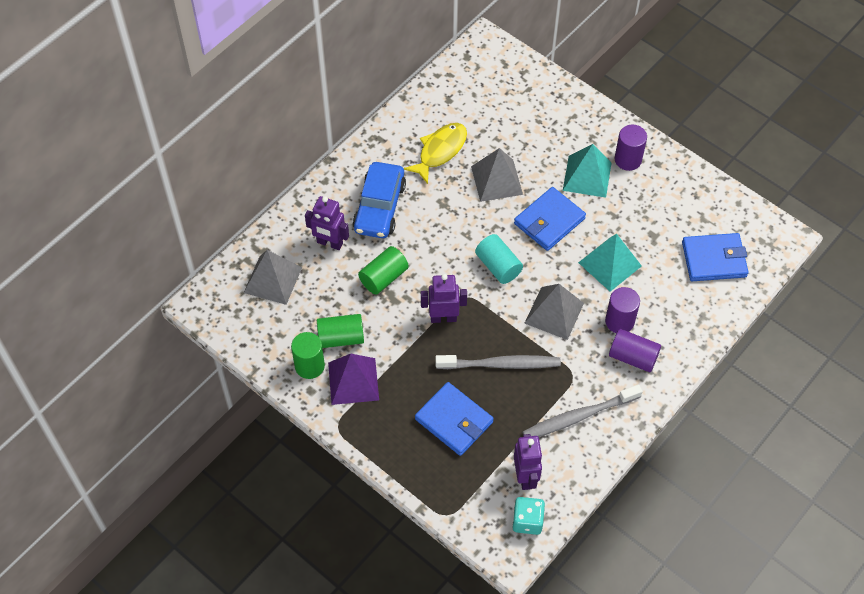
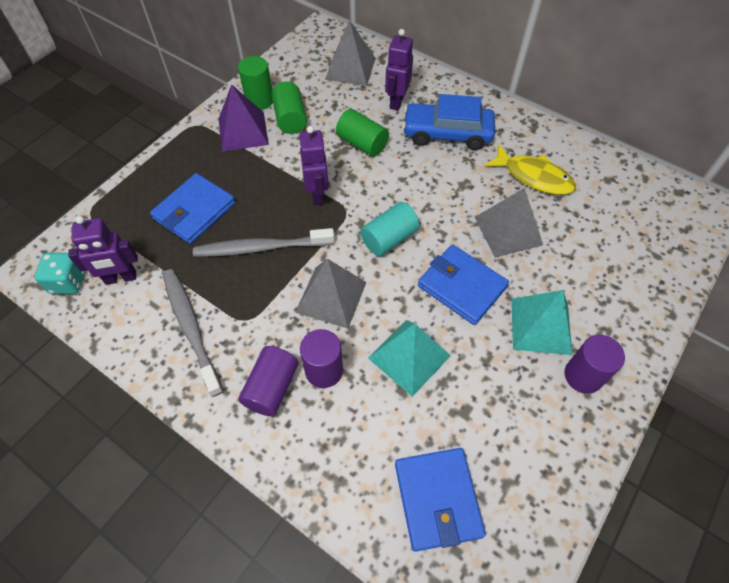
camera: 85 degrees right, 0 degrees up
grey toothbrush [435,355,561,369] -> grey toothbrush turned 90 degrees clockwise [193,228,335,257]

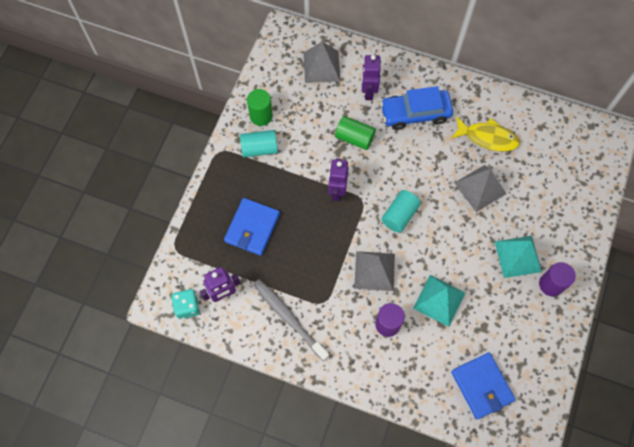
camera: 15 degrees left, 10 degrees up
grey toothbrush [193,228,335,257] -> none
purple pyramid [219,84,269,152] -> turquoise cylinder [240,130,278,157]
purple cylinder [238,346,298,416] -> none
green cylinder [271,82,307,134] -> none
purple robot [299,126,329,205] -> purple robot turned 150 degrees counterclockwise [328,158,349,201]
blue wallet [418,244,509,325] -> none

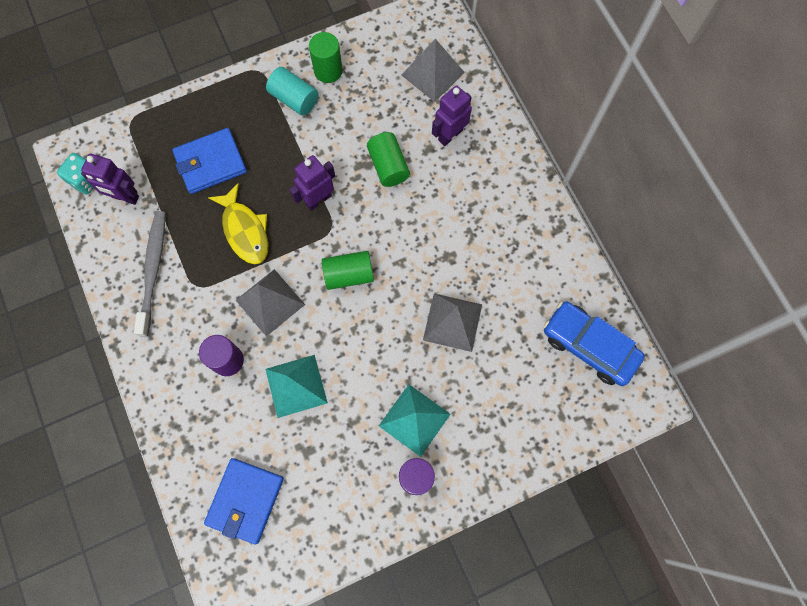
camera: 45 degrees right, 5 degrees up
blue car [380,86,453,130] -> blue car moved to [544,302,645,386]
turquoise cylinder [381,190,421,233] -> green cylinder [322,251,374,290]
yellow fish [451,117,520,151] -> yellow fish moved to [208,183,268,265]

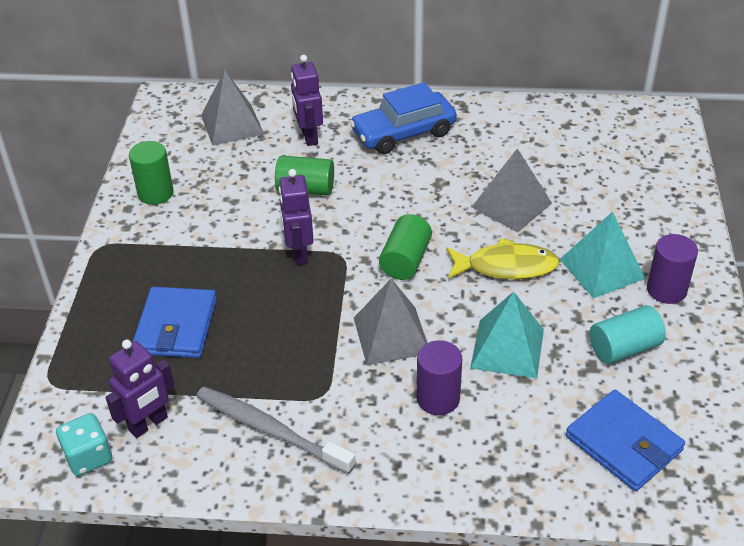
camera: 60 degrees left, 30 degrees down
yellow fish [208,183,268,265] -> yellow fish moved to [446,238,559,279]
turquoise cylinder [266,67,318,116] -> turquoise cylinder moved to [589,305,666,364]
blue car [544,302,645,386] -> blue car moved to [350,82,457,154]

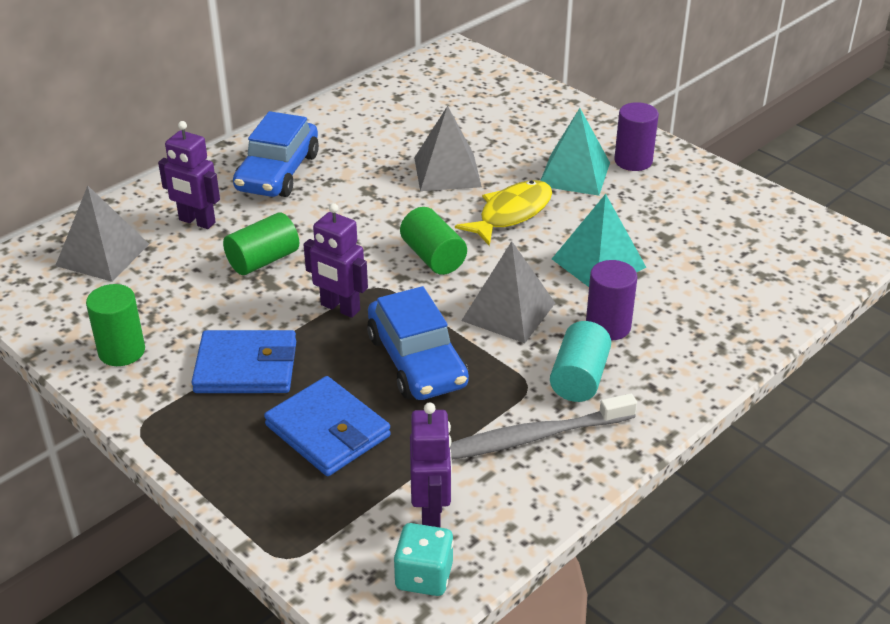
camera: 50 degrees left, 5 degrees down
blue wallet [566,390,685,491] -> blue wallet moved to [192,330,296,393]
turquoise cylinder [589,305,666,364] -> turquoise cylinder moved to [550,321,611,402]
none -> blue car [367,286,469,400]

